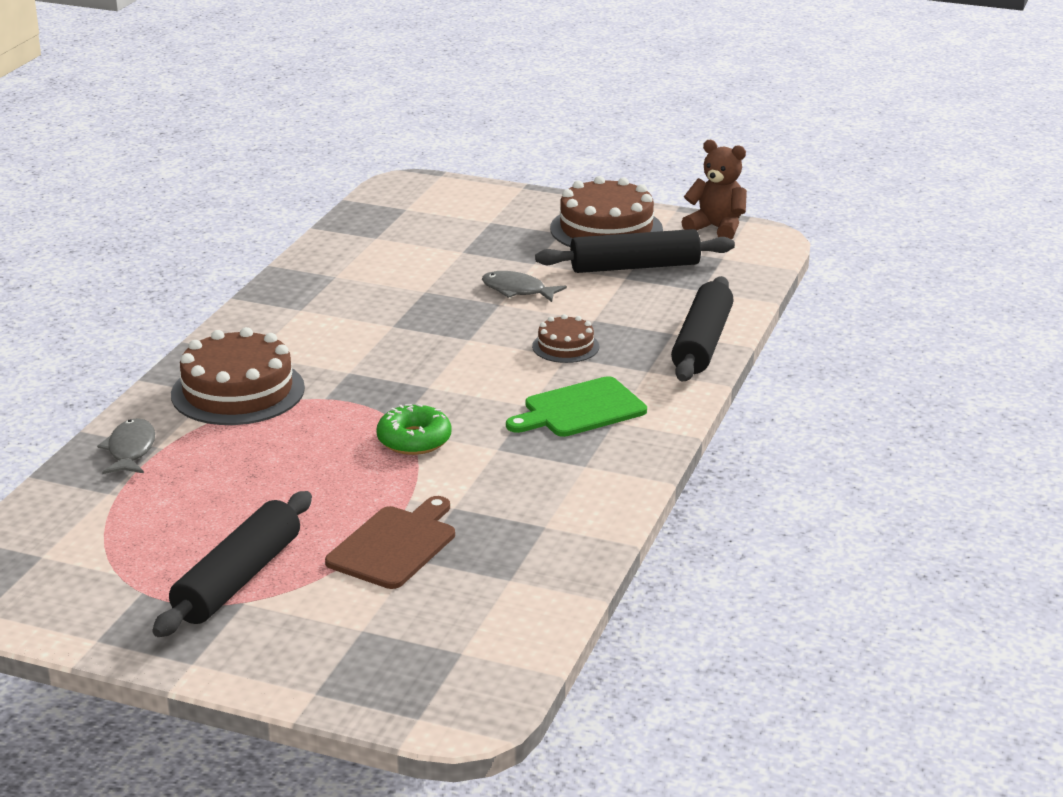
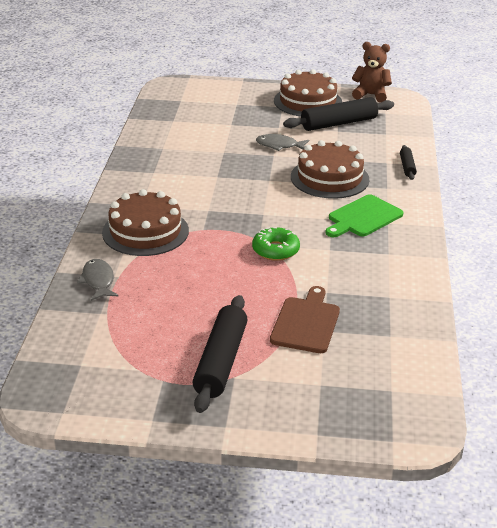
camera: 15 degrees left, 5 degrees up
brown cake [532,314,599,363] -> brown cake [291,140,369,199], size x1.89
black rolling pin [671,276,734,381] -> black rolling pin [400,145,417,180], size x0.51

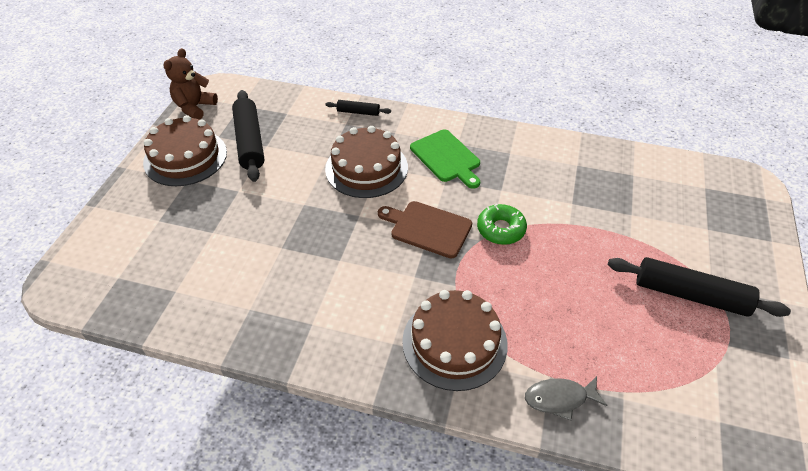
camera: 80 degrees left, 15 degrees up
grey fish [256,134,309,151] -> none
brown cutting board [270,286,340,353] -> brown cutting board moved to [378,201,472,258]

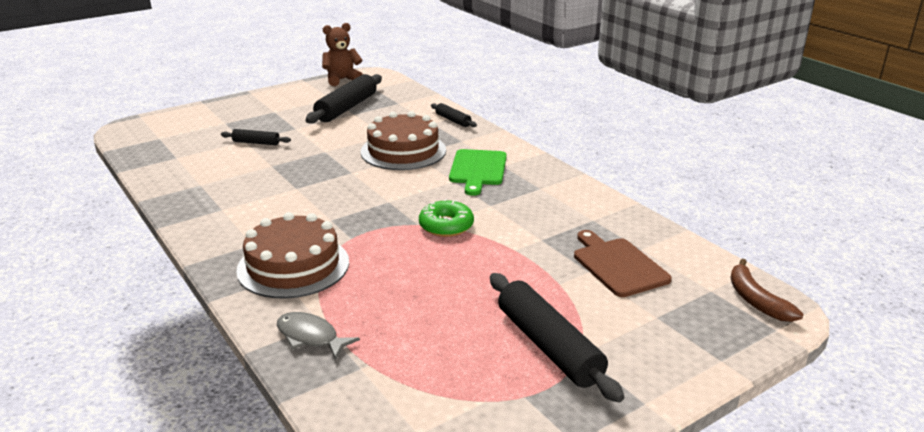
camera: 40 degrees right, 20 degrees down
brown cake [143,115,227,186] -> none
brown cutting board [378,201,472,258] -> brown cutting board moved to [574,230,672,297]
none -> black rolling pin [221,129,291,145]
none -> brown banana [730,259,803,322]

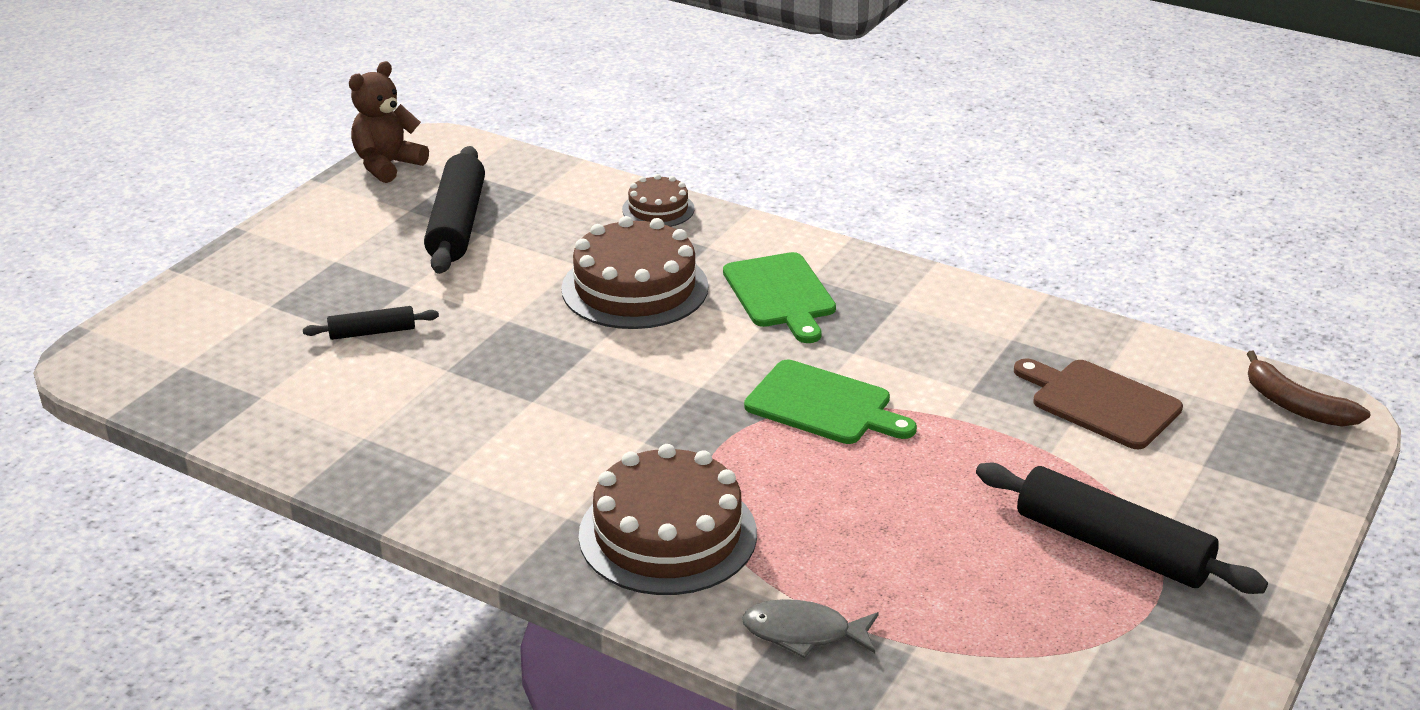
camera: 25 degrees left, 5 degrees up
green donut [419,199,474,237] -> green cutting board [744,360,917,444]
black rolling pin [431,103,477,127] -> brown cake [622,174,695,227]

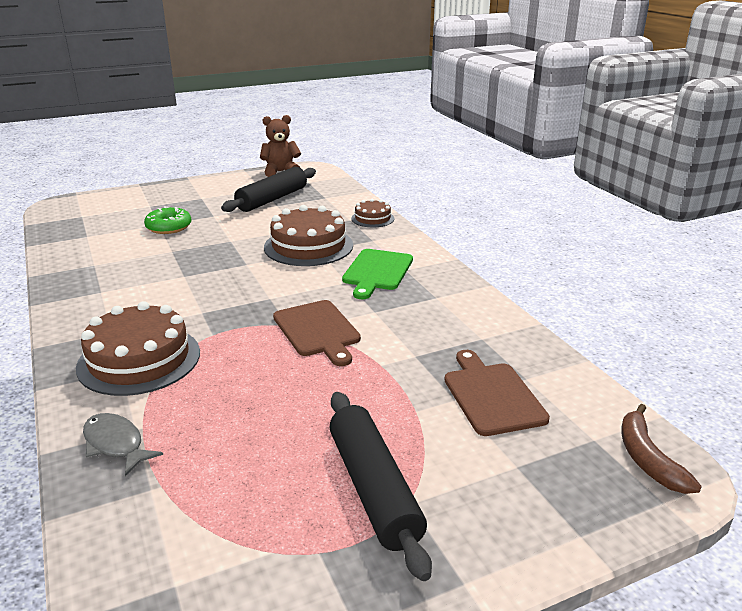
camera: 35 degrees right, 5 degrees down
black rolling pin [303,306,439,340] -> green donut [144,207,192,234]
green cutting board [744,360,917,444] -> brown cutting board [273,300,361,366]

